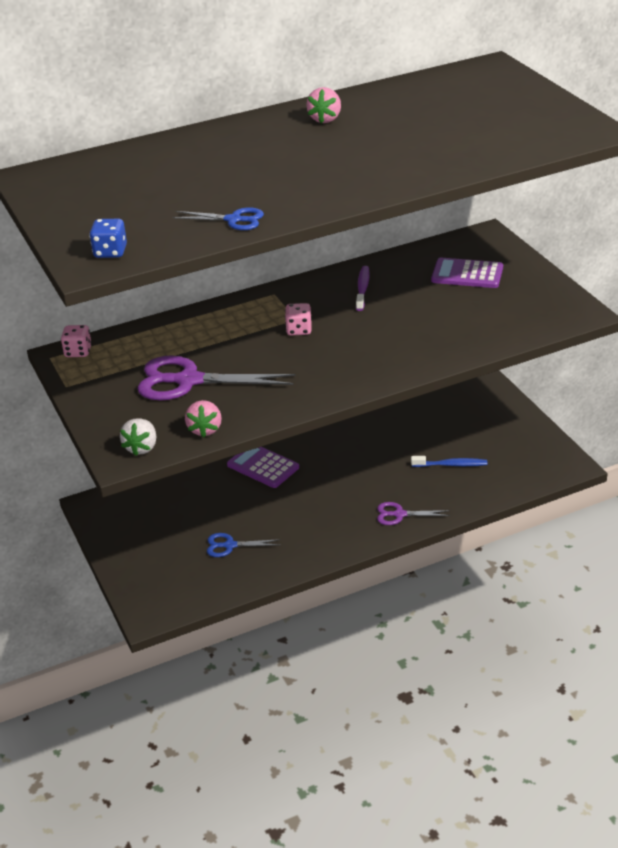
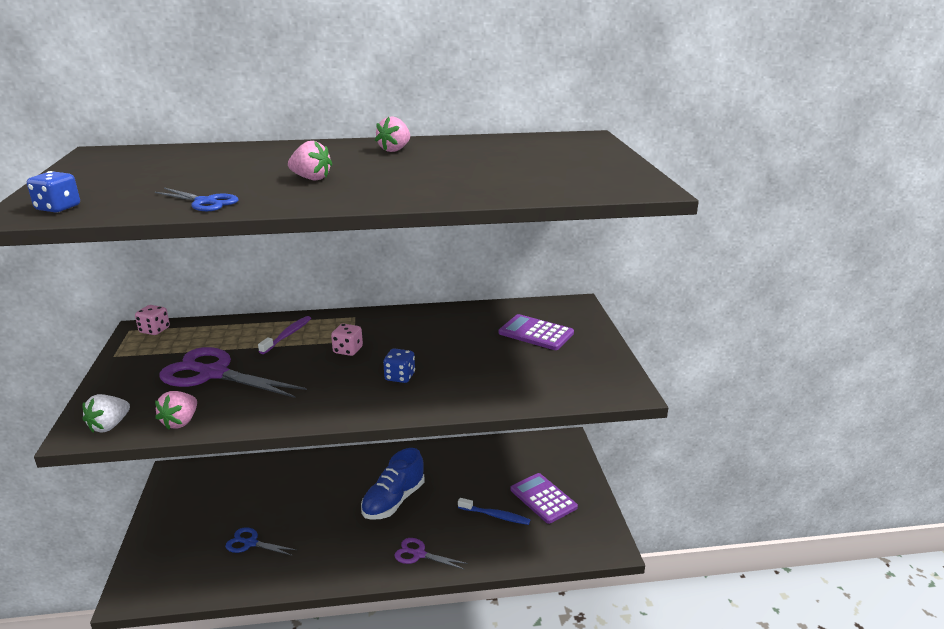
camera: 15 degrees right, 10 degrees down
purple calculator [227,447,299,488] -> purple calculator moved to [510,473,578,524]
purple toothbrush [356,266,370,311] -> purple toothbrush moved to [258,316,311,354]
none -> pink strawberry [288,141,332,181]
none -> blue shoe [361,448,424,520]
none -> blue dice [383,348,415,383]

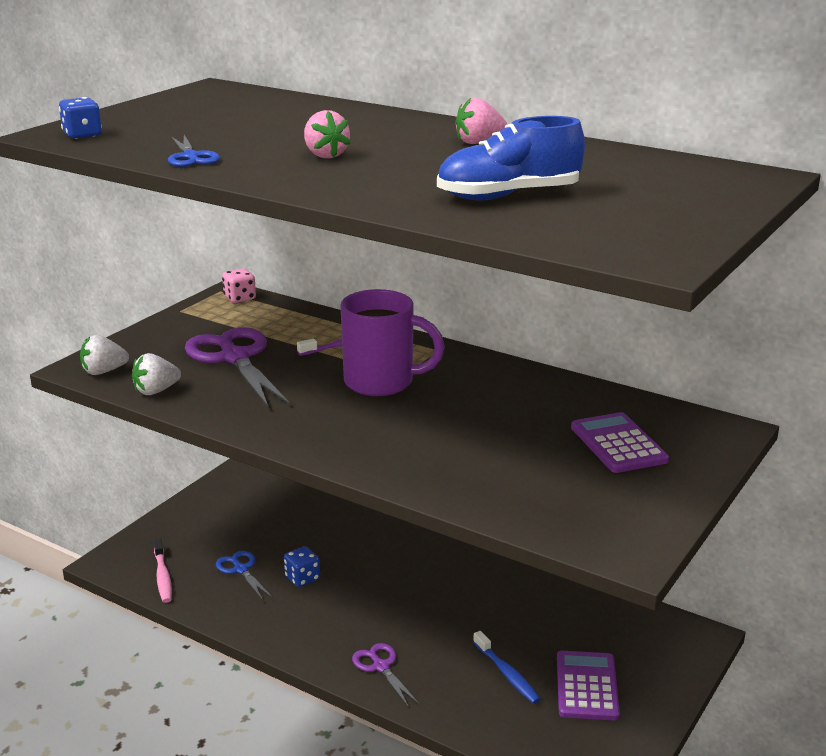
camera: 40 degrees right, 0 degrees up
pink strawberry [155,391,197,429] -> white strawberry [132,353,181,395]
pink dice [331,324,363,356] -> purple mug [340,289,445,396]
blue shoe [361,448,424,520] -> blue shoe moved to [437,116,585,200]
blue dice [383,348,415,383] -> blue dice moved to [284,546,320,587]
none -> pink toothbrush [154,538,172,603]

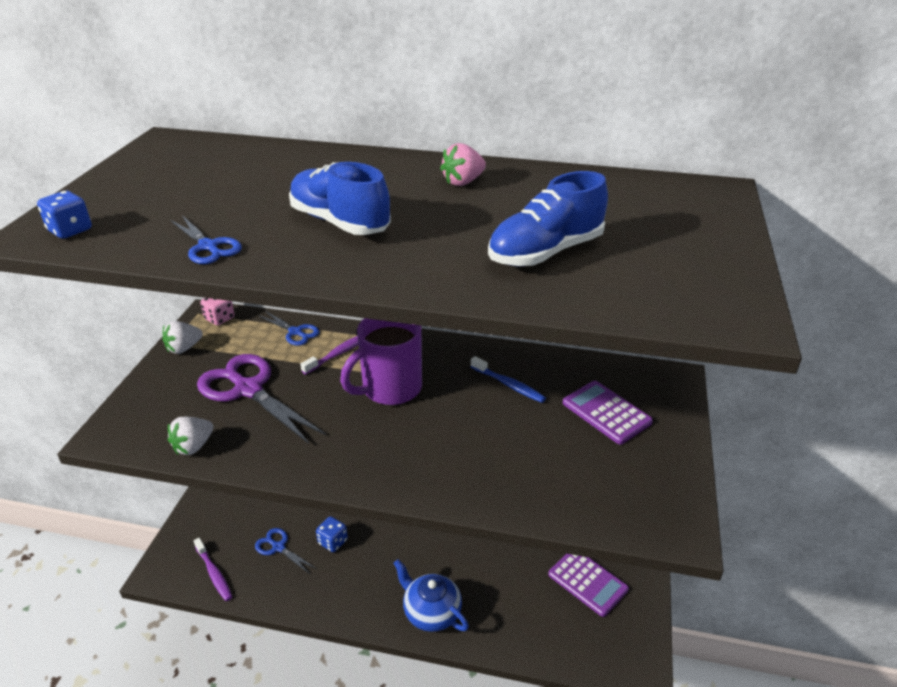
camera: 20 degrees left, 10 degrees up
white strawberry [80,335,129,375] -> white strawberry moved to [162,321,203,354]
pink toothbrush [154,538,172,603] -> purple toothbrush [194,538,232,601]
pink strawberry [304,110,351,158] -> blue shoe [289,162,391,235]
purple mug [340,289,445,396] -> purple mug turned 150 degrees clockwise [340,318,422,405]
purple scissors [352,643,419,707] -> blue teapot [393,559,469,632]
blue toothbrush [473,631,541,704] -> blue toothbrush moved to [470,356,546,403]
purple calculator [557,651,620,721] -> purple calculator turned 150 degrees clockwise [548,554,629,617]
none -> blue scissors [258,311,320,346]

